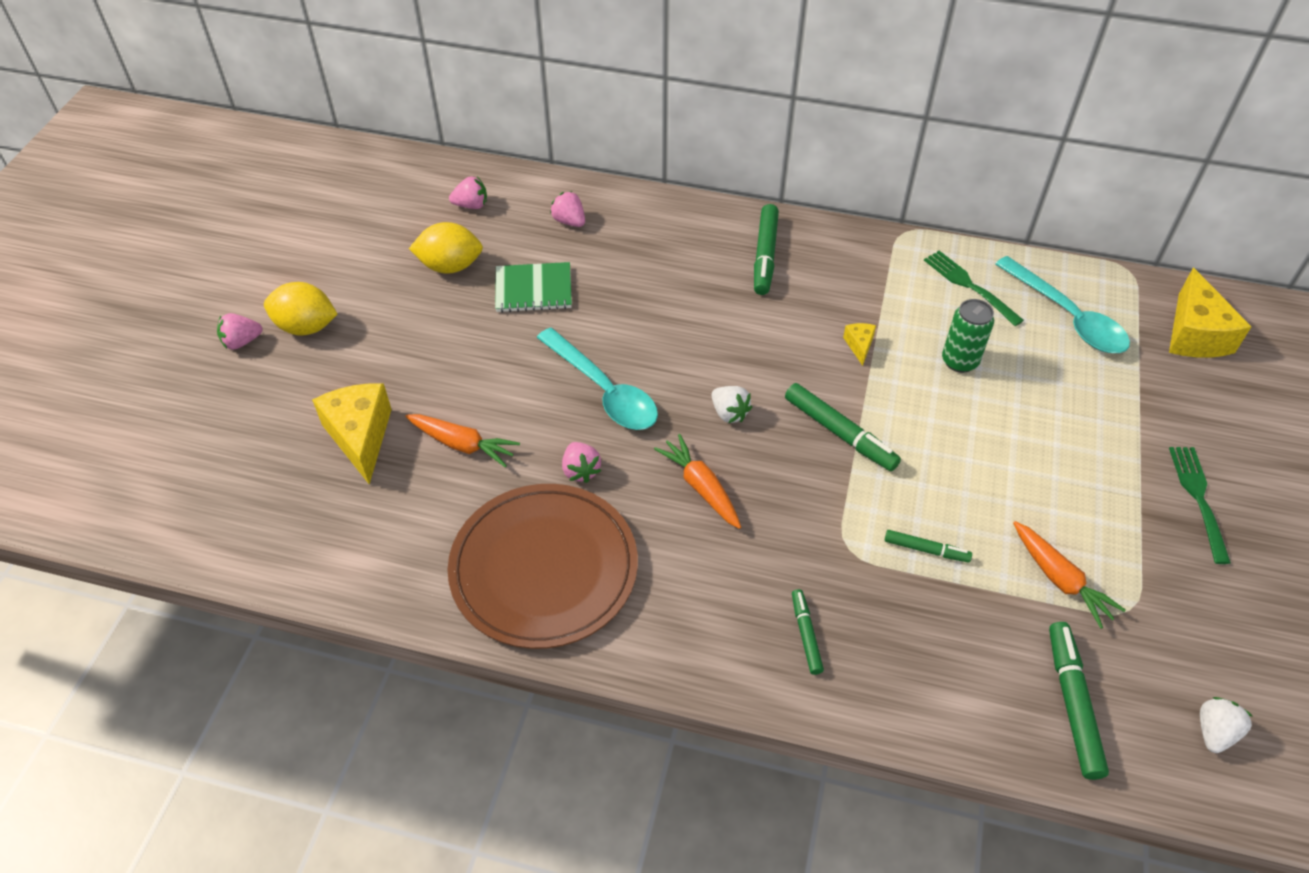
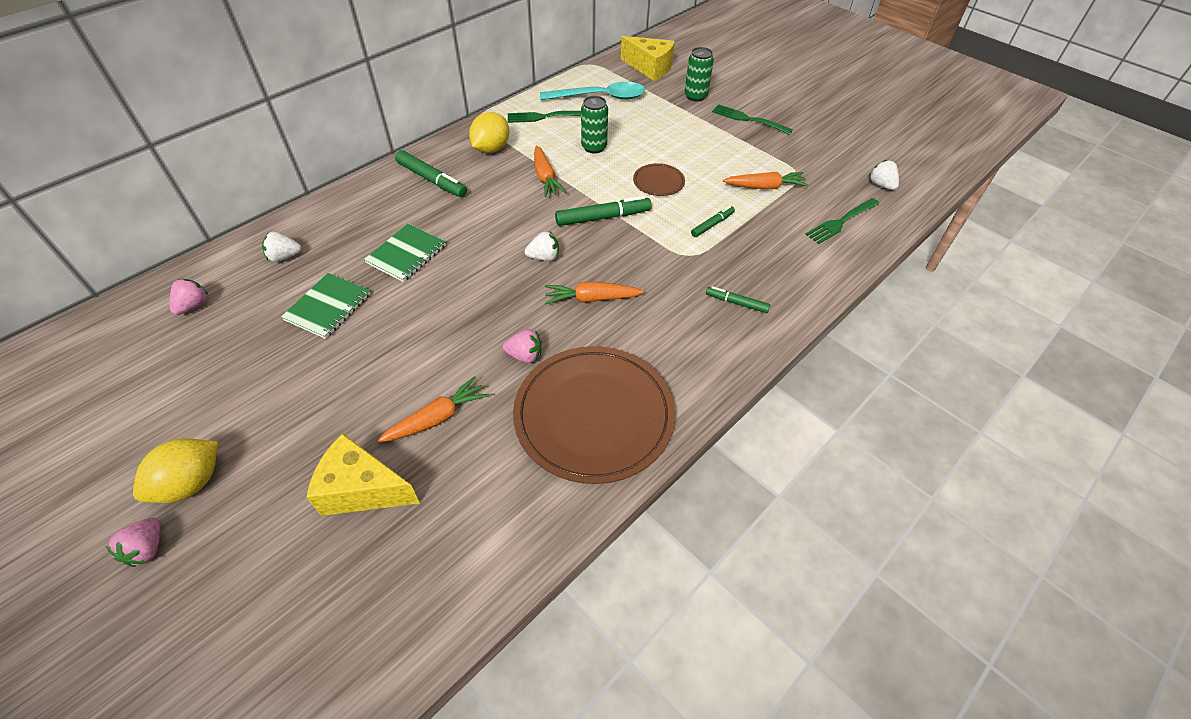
camera: 60 degrees left, 0 degrees up
yellow lemon [409,222,483,274] -> yellow lemon moved to [469,112,509,153]
turquoise spoon [537,328,658,430] -> none
pink strawberry [550,191,585,227] -> white strawberry [262,232,301,262]
yellow cheese [843,323,876,366] -> orange carrot [534,145,567,197]
green marker [1049,622,1109,780] -> green fork [805,198,880,244]
none -> green notebook [364,224,446,282]
none -> brown plate [633,163,685,196]
none -> green can [685,47,714,102]

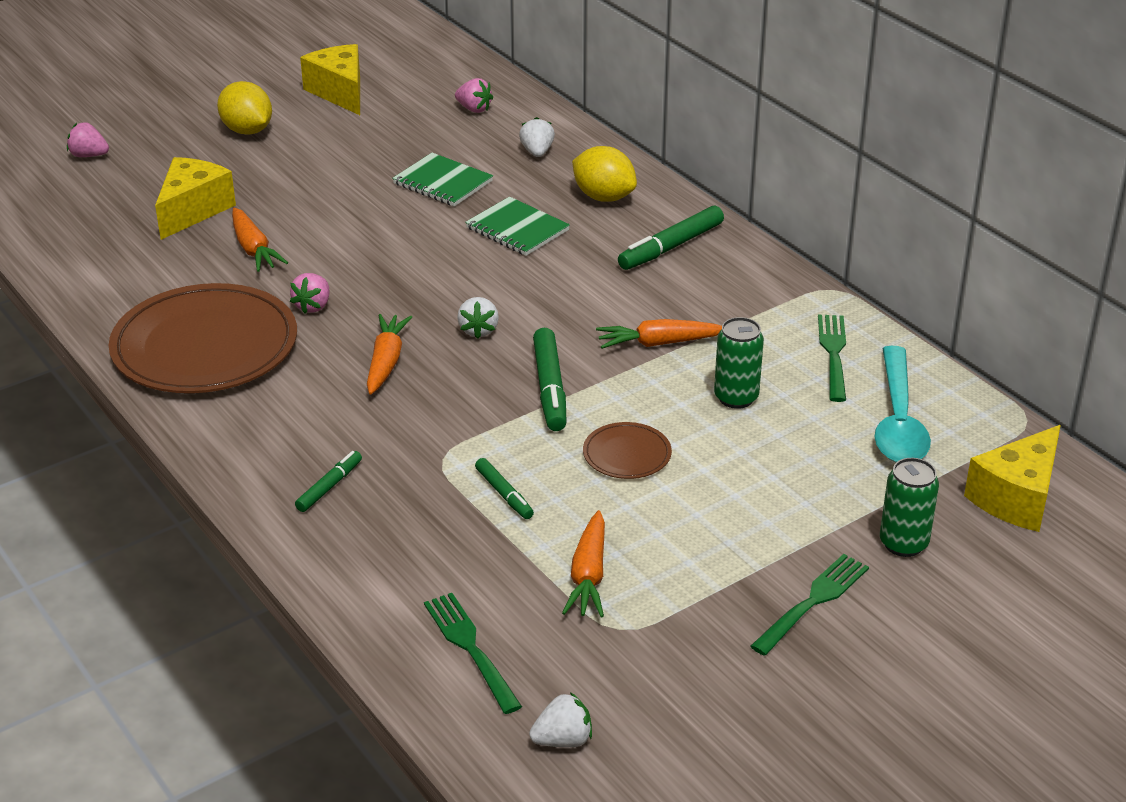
camera: 100 degrees right, 15 degrees down
pink strawberry [106,518,160,567] -> pink strawberry moved to [67,122,109,157]
yellow lemon [469,112,509,153] -> yellow lemon moved to [572,146,637,202]
none -> yellow cheese [300,44,360,115]

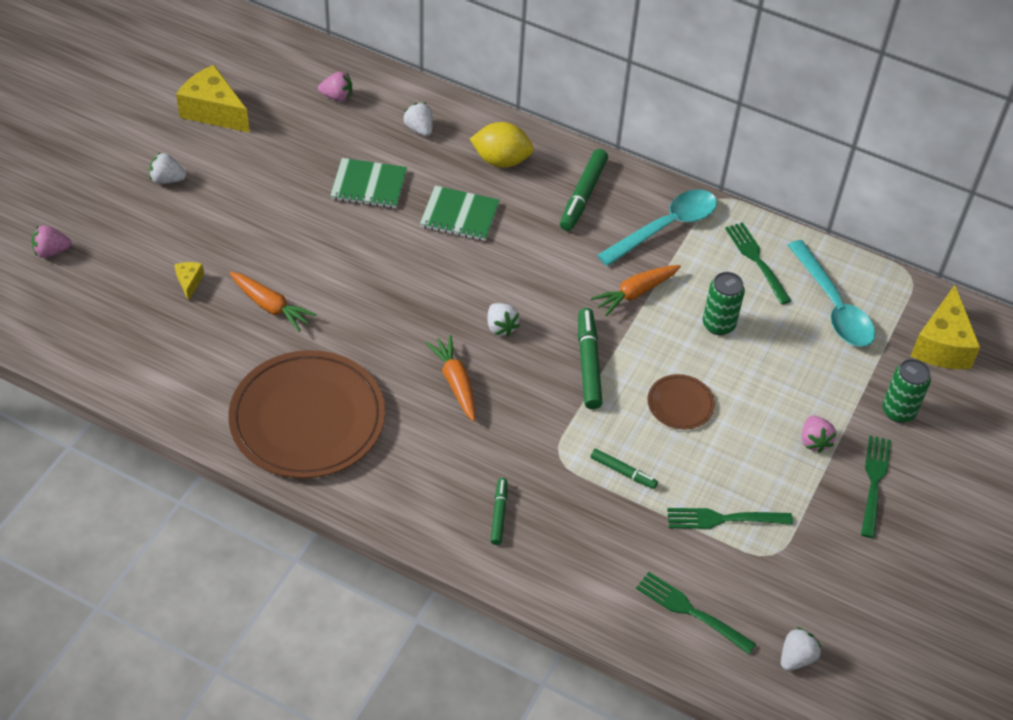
camera: 30 degrees left, 15 degrees up
yellow cheese [155,157,236,240] -> yellow cheese [174,262,204,301], size x0.47
yellow lemon [217,81,272,135] -> white strawberry [149,153,186,184]
pink strawberry [290,273,330,314] -> pink strawberry moved to [802,415,836,453]
green marker [533,328,567,431] -> green marker turned 150 degrees counterclockwise [578,308,603,409]
orange carrot [562,510,605,617] -> green fork [667,508,793,529]
none -> turquoise spoon [597,190,717,266]

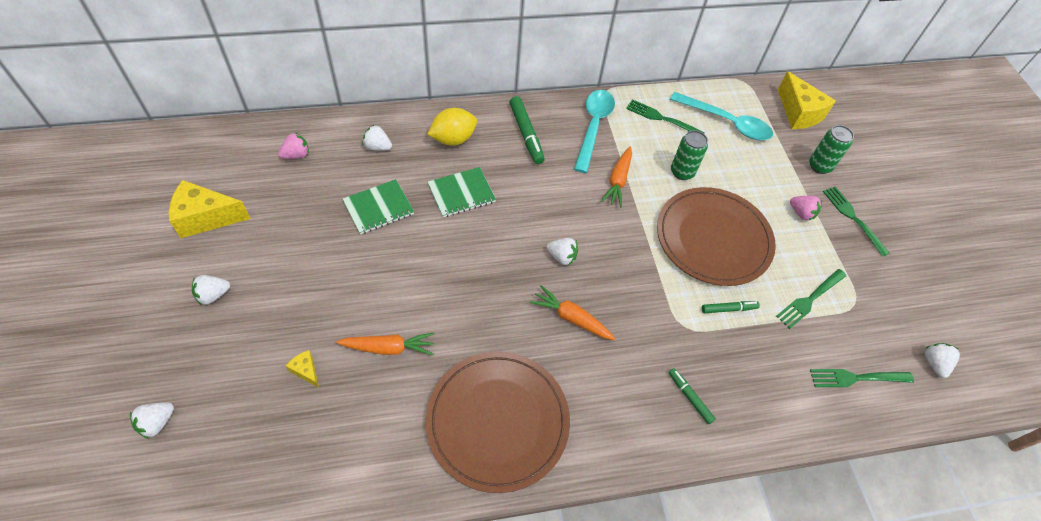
camera: 40 degrees left, 5 degrees up
pink strawberry [31,225,71,258] -> white strawberry [130,402,174,439]
green marker [578,308,603,409] -> none
brown plate [647,374,715,429] -> brown plate [657,187,776,286], size x2.26

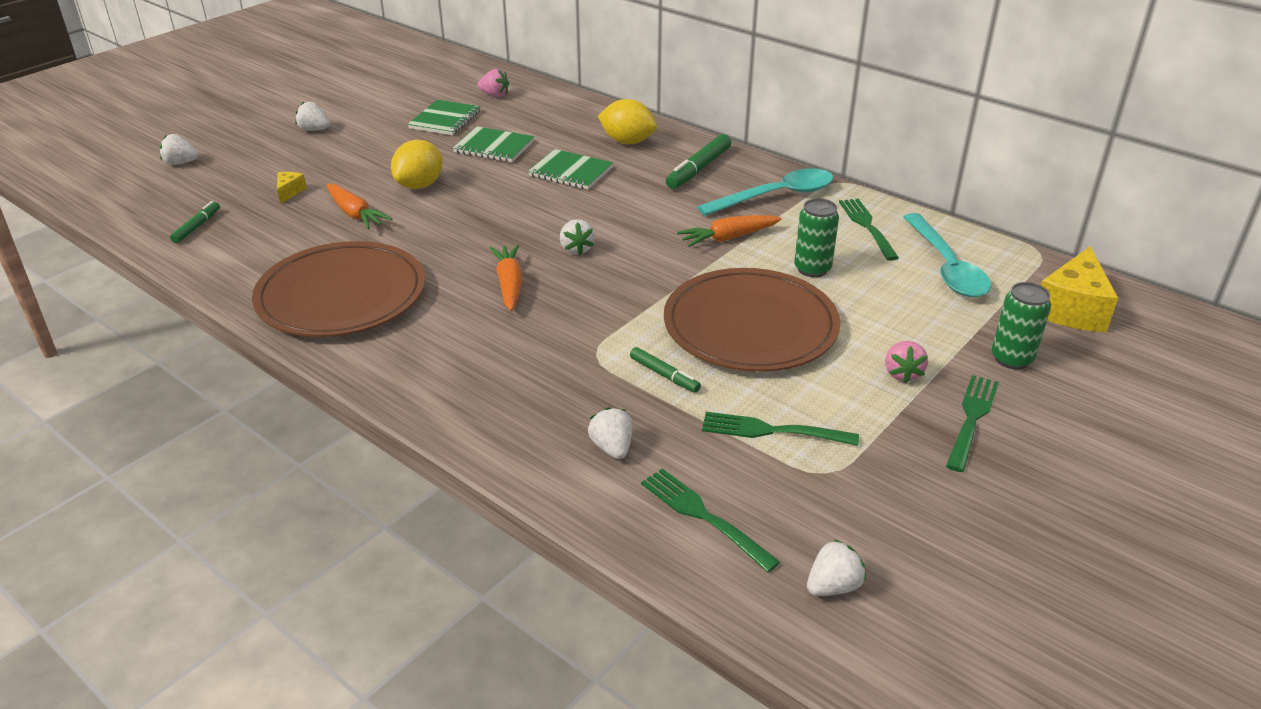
camera: 55 degrees right, 20 degrees down
yellow cheese [169,180,251,238] -> none
white strawberry [362,124,392,151] -> white strawberry moved to [588,407,633,459]
green marker [669,368,716,424] -> green marker moved to [170,201,220,243]
none -> yellow lemon [391,140,443,189]
none -> green notebook [408,100,481,135]

